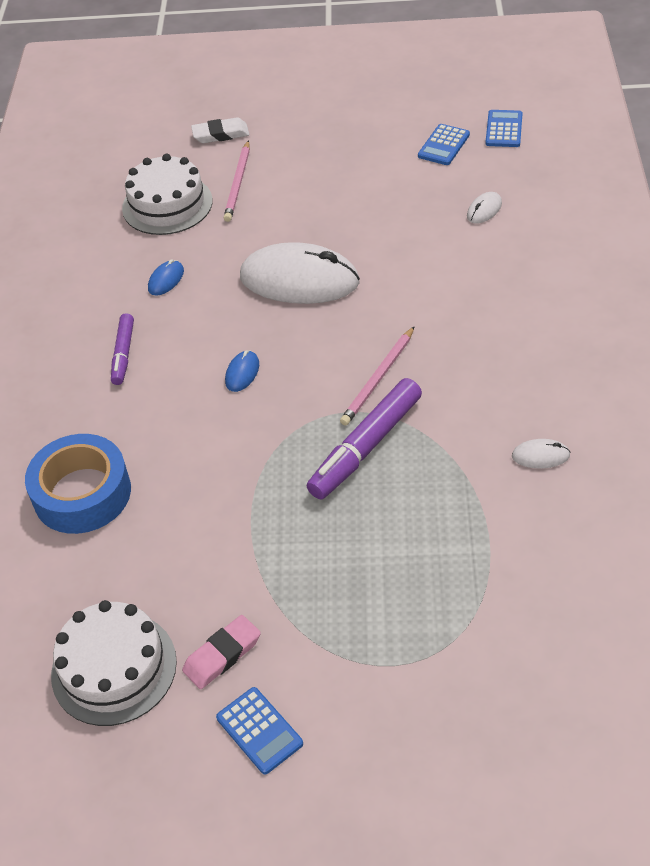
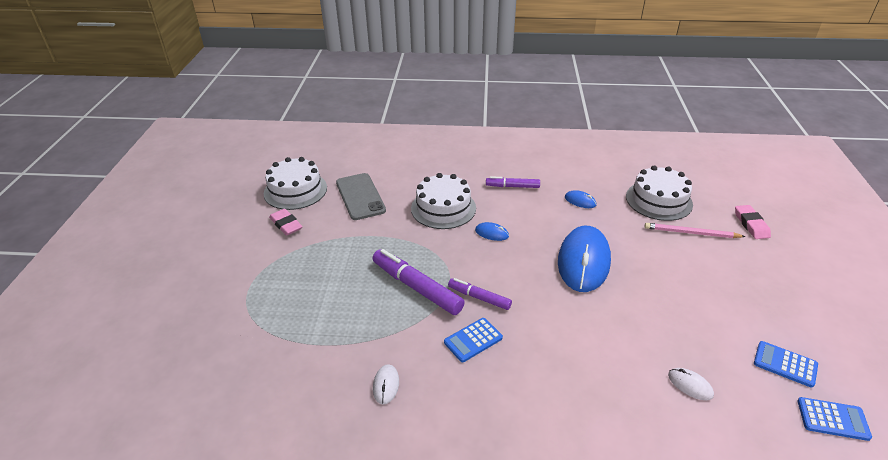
camera: 90 degrees right, 10 degrees down
blue tape [25,434,131,534] -> none
white eraser [191,117,249,143] -> pink eraser [735,205,771,239]
blue calculator [216,687,303,775] -> blue calculator moved to [444,318,503,362]
white mouse [240,242,360,304] -> blue mouse [558,226,611,292]
pink pencil [340,326,415,426] -> purple marker [448,278,512,310]
none -> grey phone [336,173,386,220]
none -> white cake [411,173,476,229]

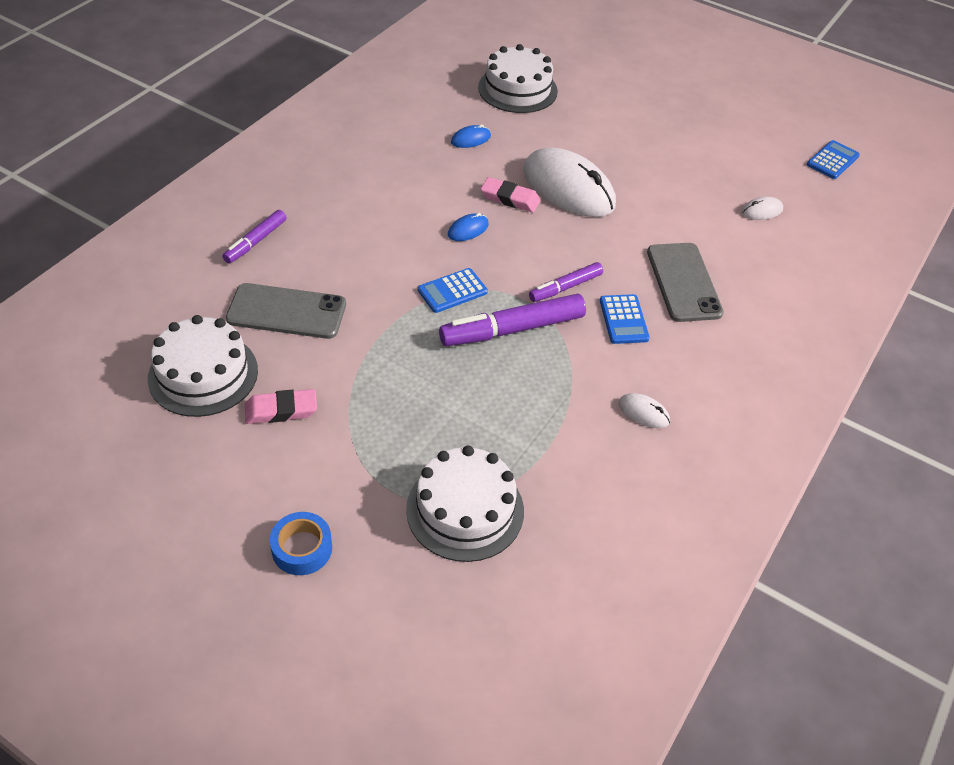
camera: 65 degrees left, 10 degrees up
white cake [411,173,476,229] -> white cake moved to [406,445,524,562]
purple marker [486,176,540,188] -> purple marker moved to [222,210,286,263]
blue mouse [558,226,611,292] -> white mouse [523,148,616,217]
pink pencil [644,223,746,238] -> none
pink eraser [735,205,771,239] -> pink eraser moved to [481,177,541,212]
blue calculator [754,341,818,388] -> blue calculator moved to [418,268,488,313]
none -> blue tape [270,512,332,575]
none -> grey phone [647,243,724,322]

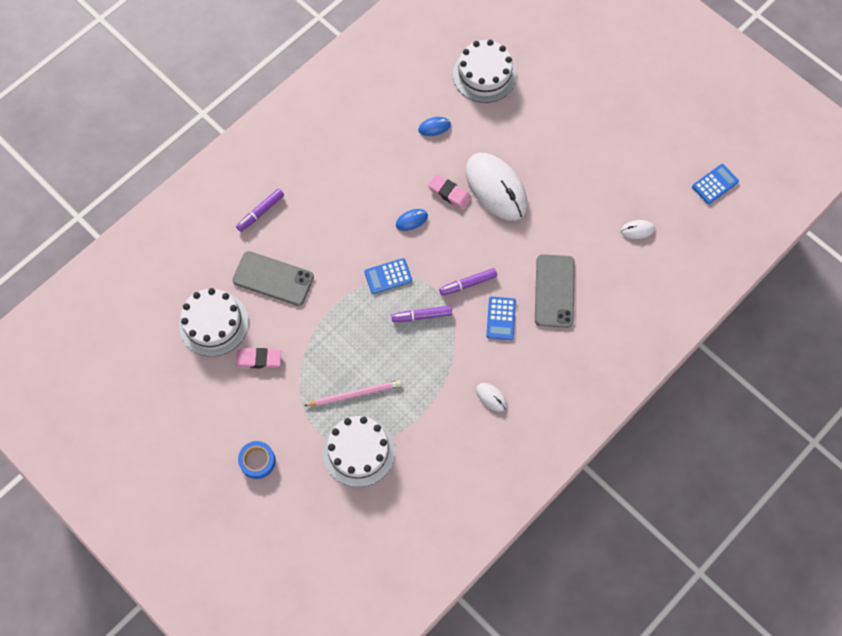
camera: 15 degrees right, 20 degrees up
purple marker [439,294,586,346] -> purple marker [391,306,452,322], size x0.59
none -> pink pencil [304,380,402,406]

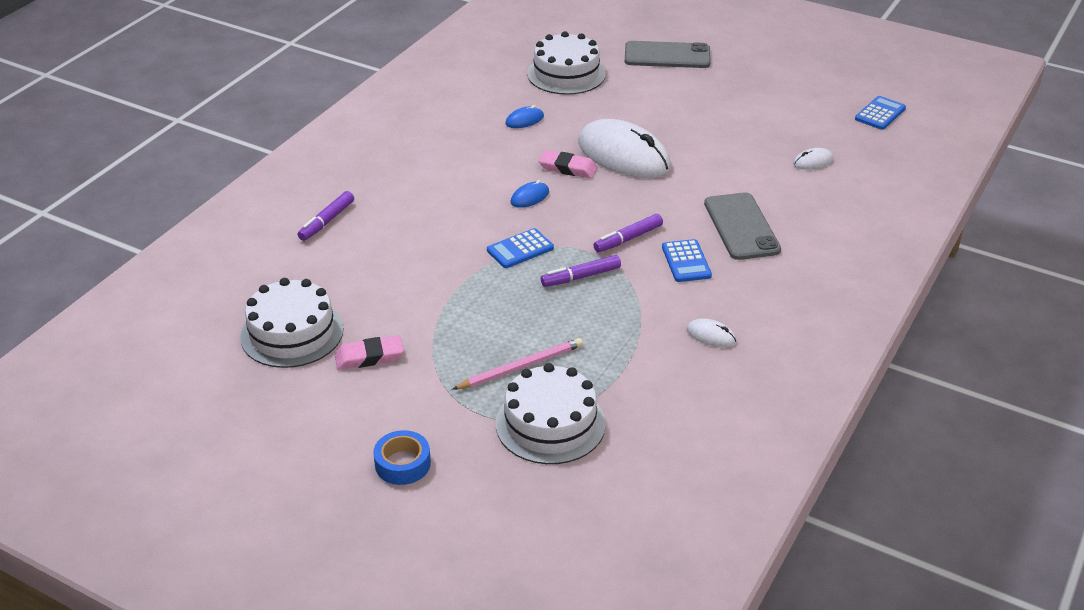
camera: 15 degrees left, 30 degrees down
grey phone [233,251,314,306] -> grey phone moved to [625,41,711,68]

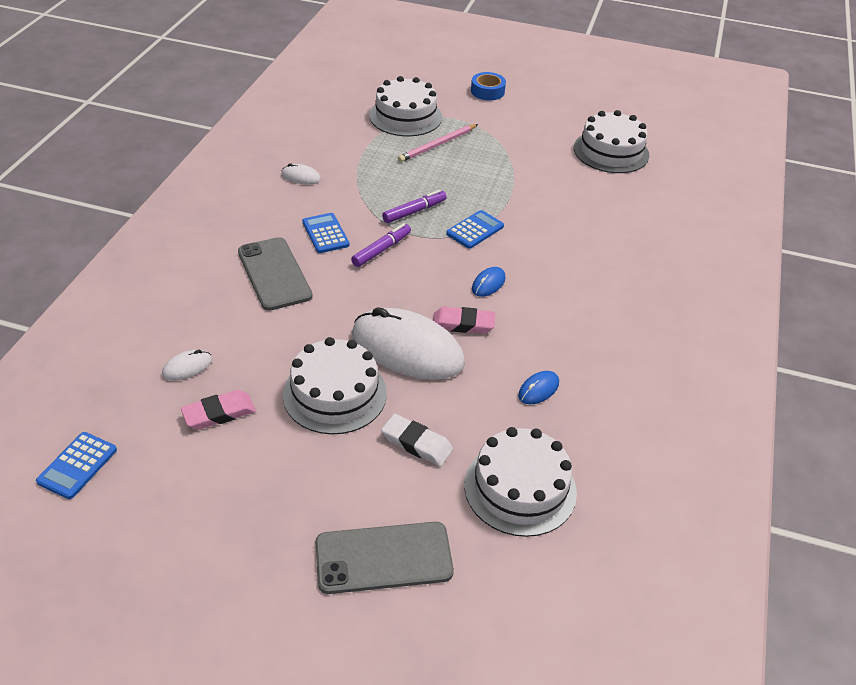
camera: 165 degrees right, 5 degrees up
purple marker [298,191,354,241] -> none
pink eraser [335,335,404,370] -> pink eraser moved to [181,390,256,430]
none -> white cake [283,337,387,434]
none -> white eraser [381,414,453,466]

